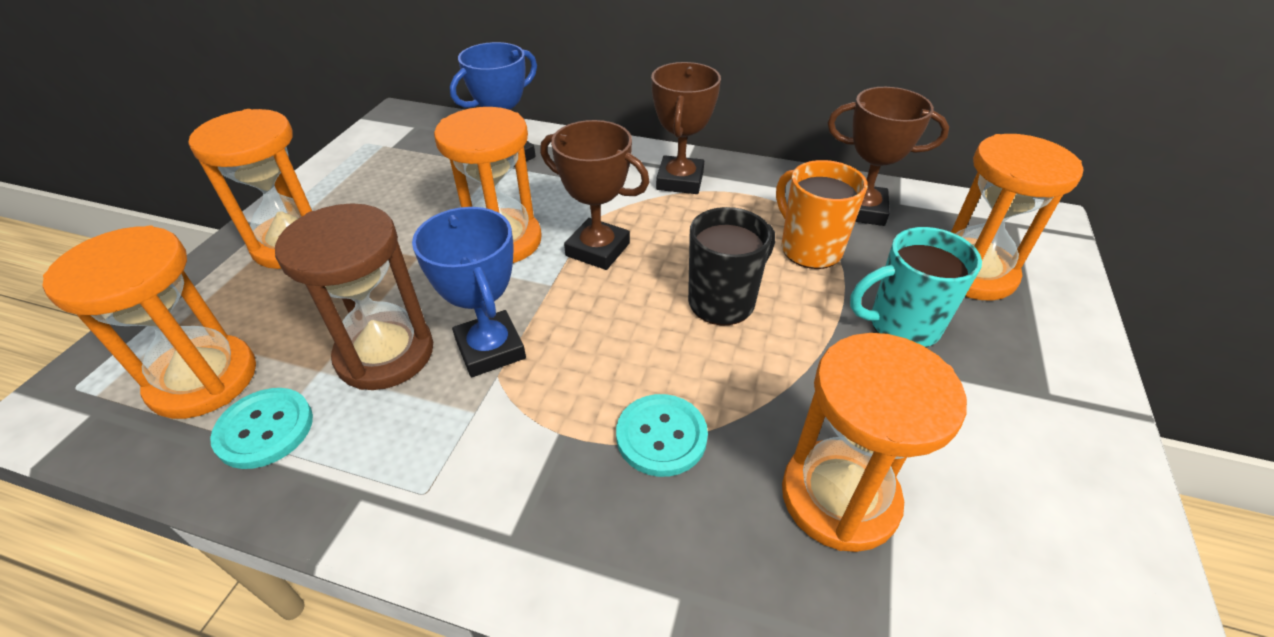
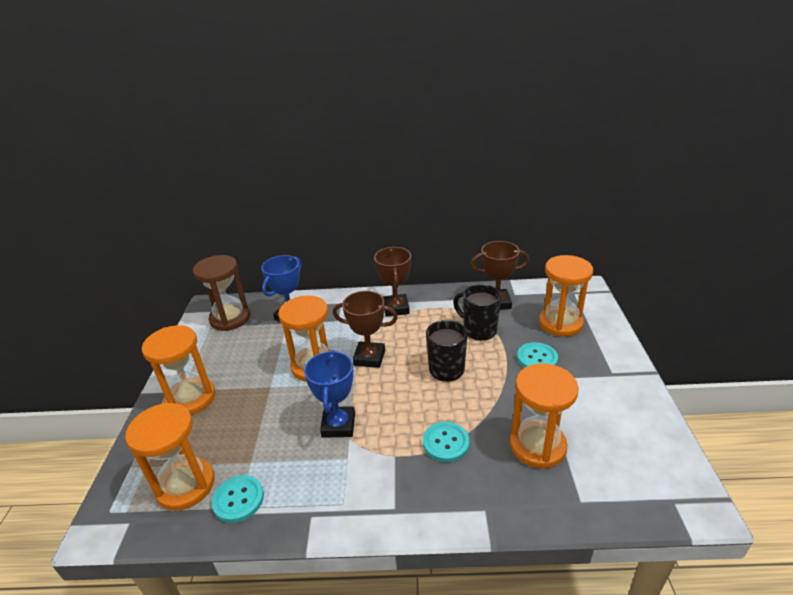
camera: 15 degrees left, 10 degrees down
brown hourglass [275,203,433,390] -> brown hourglass moved to [193,255,250,331]
blue trophy [412,207,526,377] -> blue trophy turned 45 degrees clockwise [304,350,355,438]
orange mug [776,160,868,269] -> black mug [453,284,501,341]
turquoise mug [850,227,982,347] -> turquoise button [517,342,558,368]

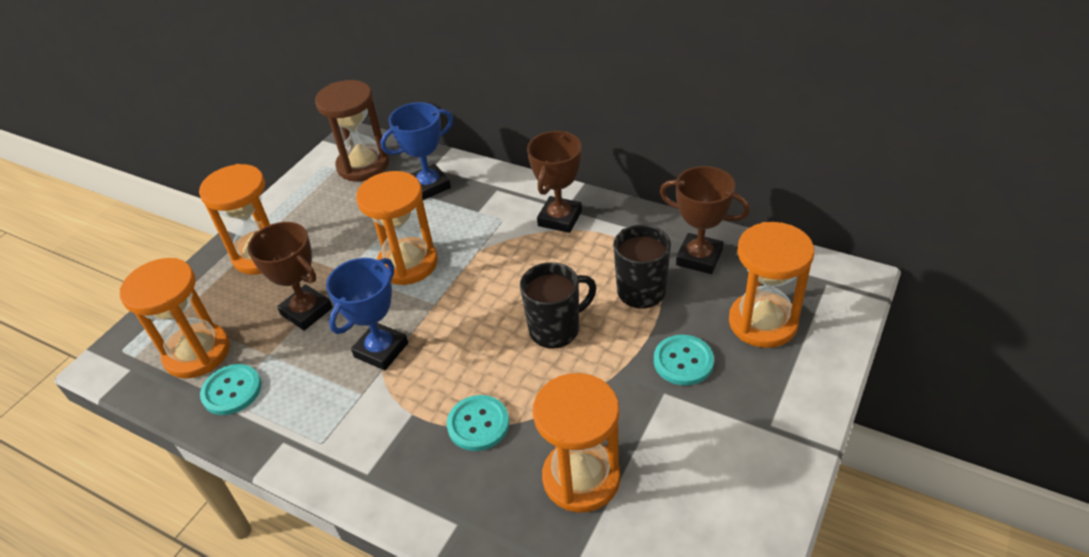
camera: 30 degrees right, 10 degrees up
brown trophy [333,291,398,368] -> brown trophy moved to [247,222,333,331]

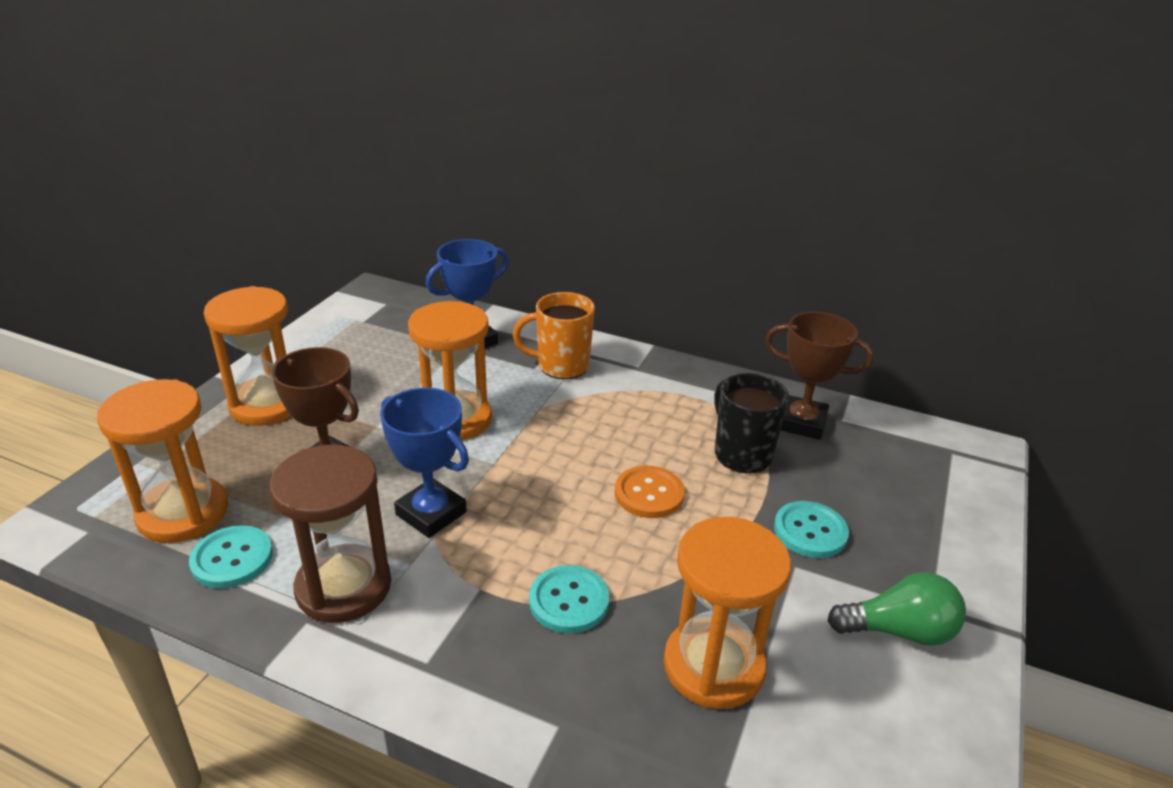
camera: 10 degrees left, 10 degrees down
brown hourglass [315,80,389,181] -> brown hourglass moved to [269,445,391,623]
blue trophy [326,258,408,370] -> blue trophy turned 75 degrees counterclockwise [380,387,469,538]
black mug [520,262,597,349] -> orange button [615,466,685,518]
brown trophy [527,131,582,233] -> none
orange hourglass [729,222,814,348] -> none
none -> orange mug [513,292,595,379]
none -> green light bulb [827,572,966,646]

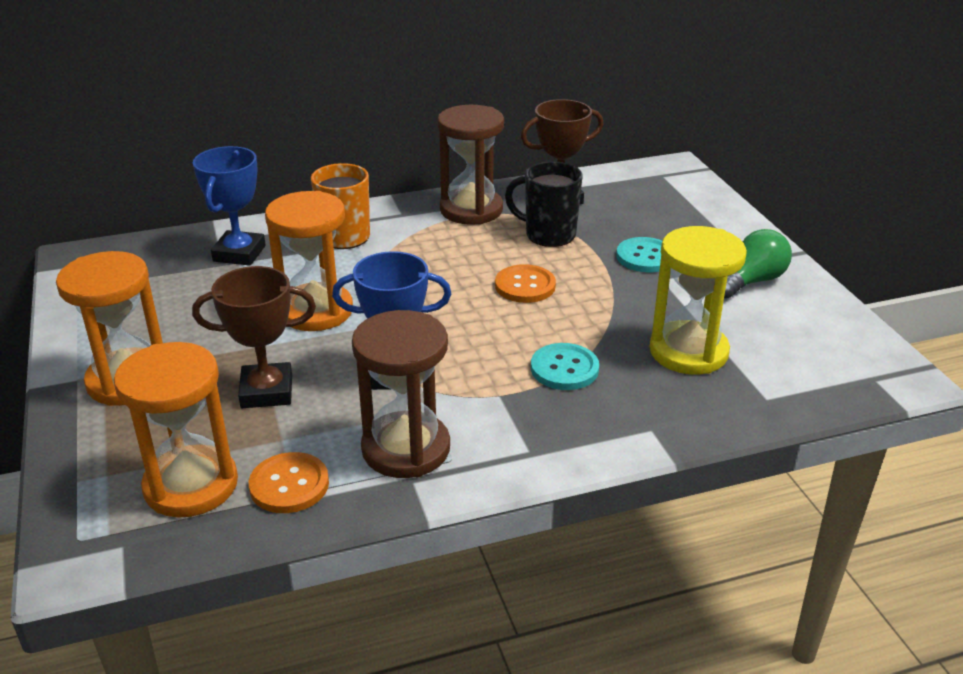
camera: 40 degrees left, 0 degrees up
turquoise button [189,525,273,588] -> orange button [249,452,329,513]
orange hourglass [664,517,791,709] -> yellow hourglass [650,226,747,374]
none -> brown hourglass [437,105,504,225]

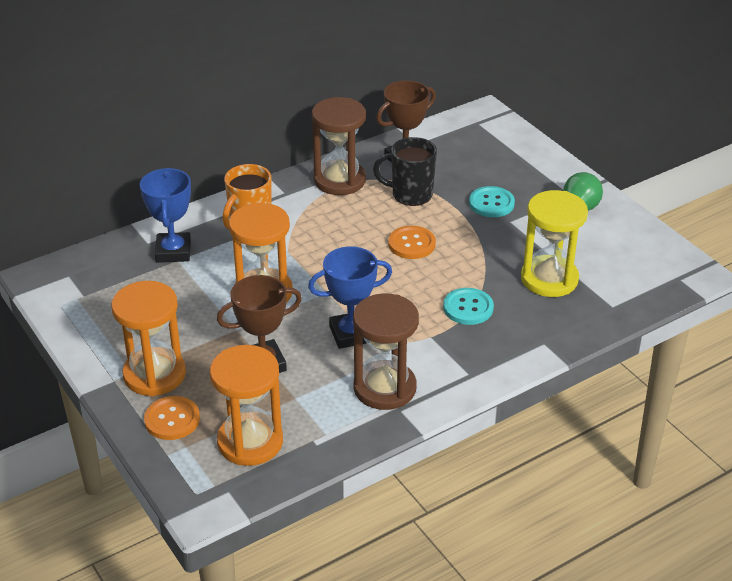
camera: 15 degrees left, 5 degrees up
orange button [249,452,329,513] -> orange button moved to [144,396,200,440]

